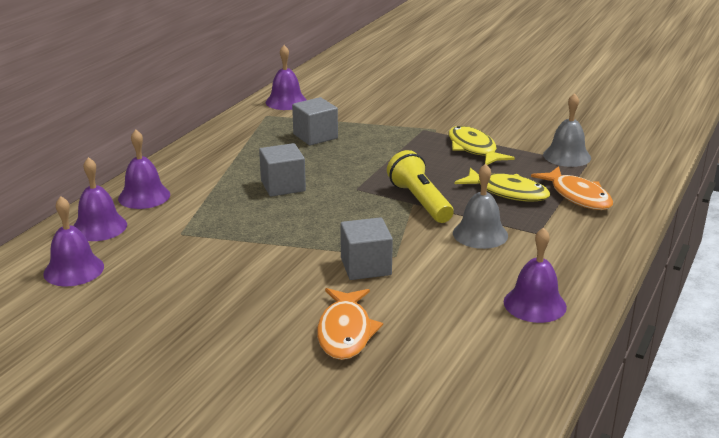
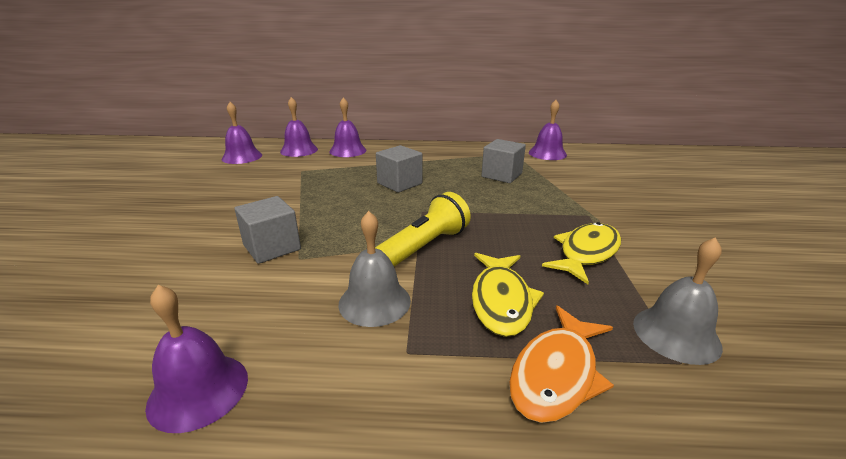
camera: 65 degrees right, 0 degrees up
orange fish [317,288,383,360] -> none

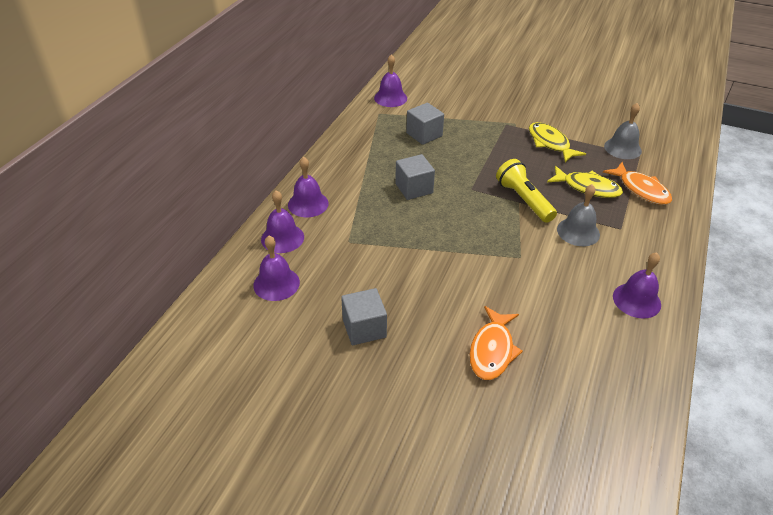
camera: 70 degrees left, 15 degrees up
grey cube [235,196,301,264] -> grey cube moved to [341,288,387,345]
none -> orange fish [469,306,523,380]

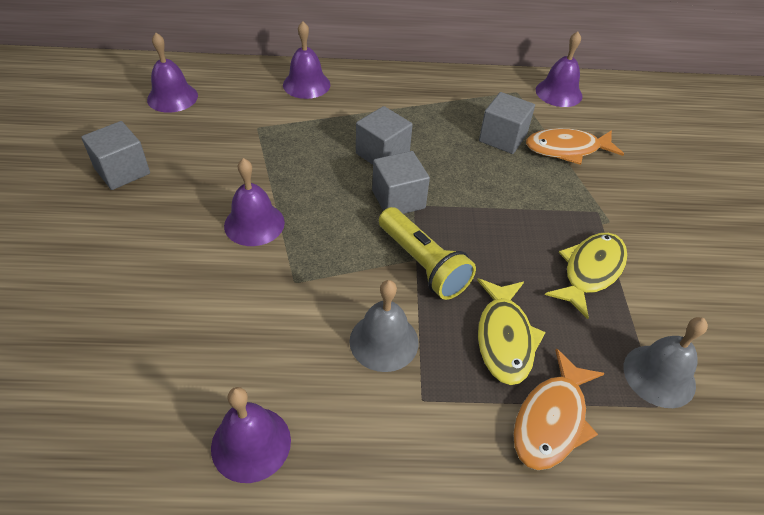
camera: 65 degrees right, 5 degrees up
purple bell [261,190,304,253] -> purple bell moved to [224,158,285,246]
orange fish [469,306,523,380] -> orange fish moved to [526,128,624,165]
yellow flashlight [496,159,557,223] -> yellow flashlight turned 105 degrees clockwise [379,207,476,300]
none -> grey cube [372,151,430,214]

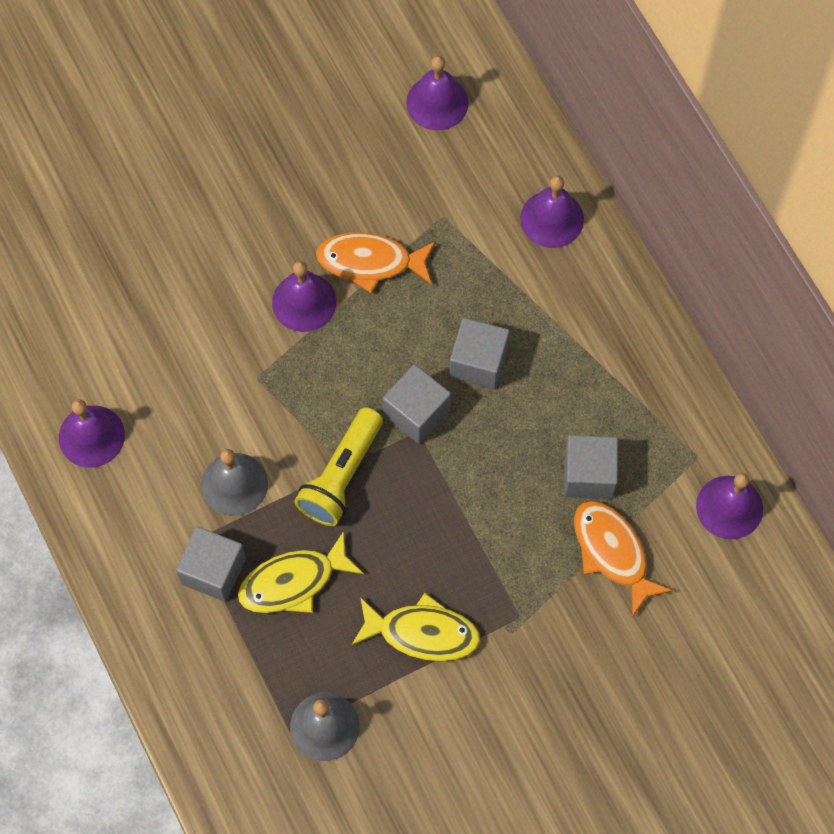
camera: 65 degrees right, 20 degrees up
grey cube [81,121,150,190] -> grey cube moved to [176,526,246,602]
orange fish [513,348,605,470] -> orange fish moved to [316,232,436,293]

